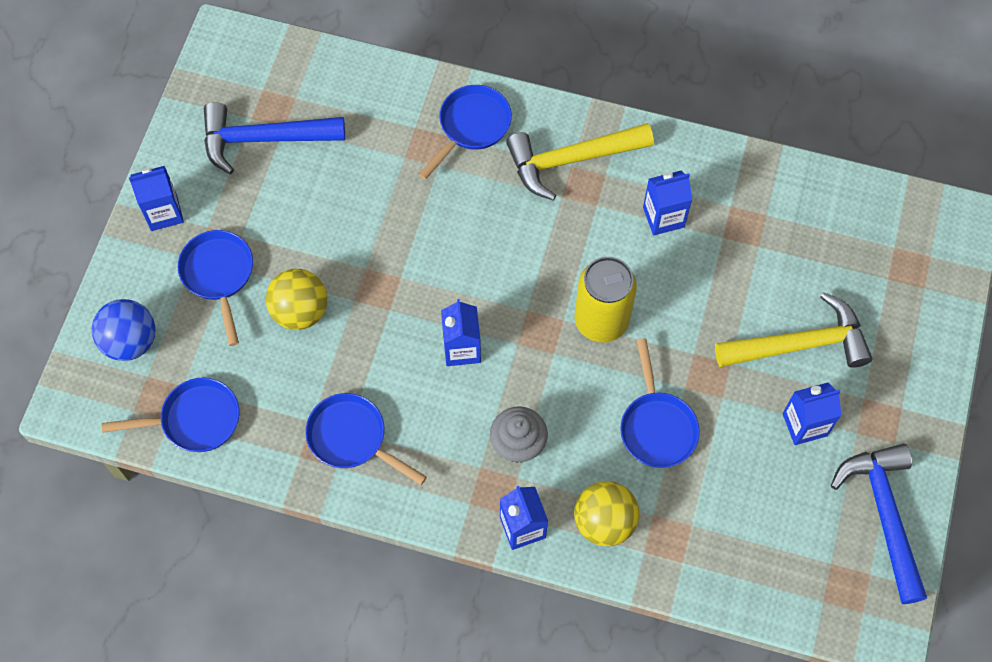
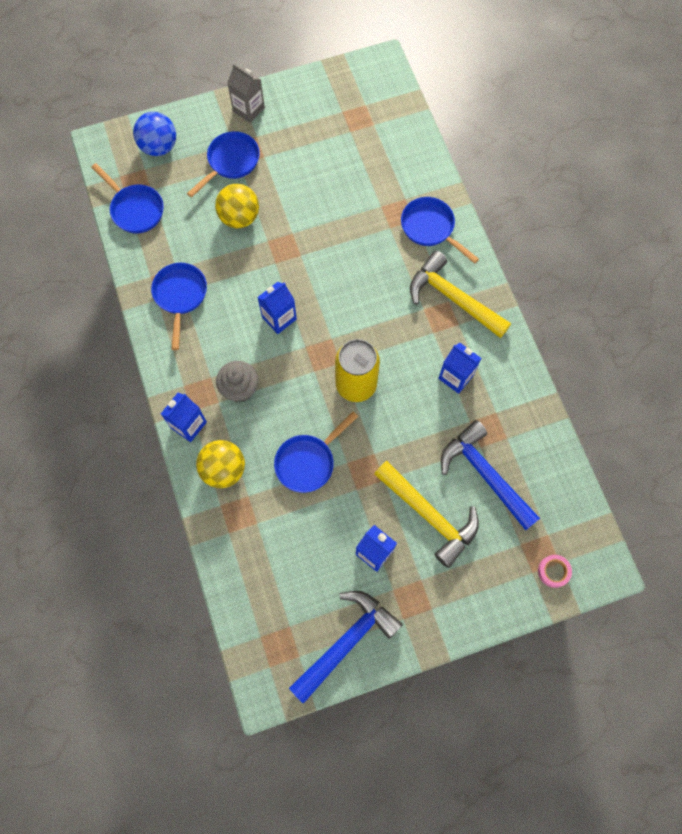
camera: 55 degrees right, 5 degrees up
blue carton [129,166,184,231] -> grey carton [227,63,265,123]
blue hammer [204,102,345,174] -> blue hammer moved to [441,420,540,530]
blue pan [418,85,512,180] -> blue pan turned 135 degrees counterclockwise [401,197,479,264]
none -> pink tape [538,555,572,588]

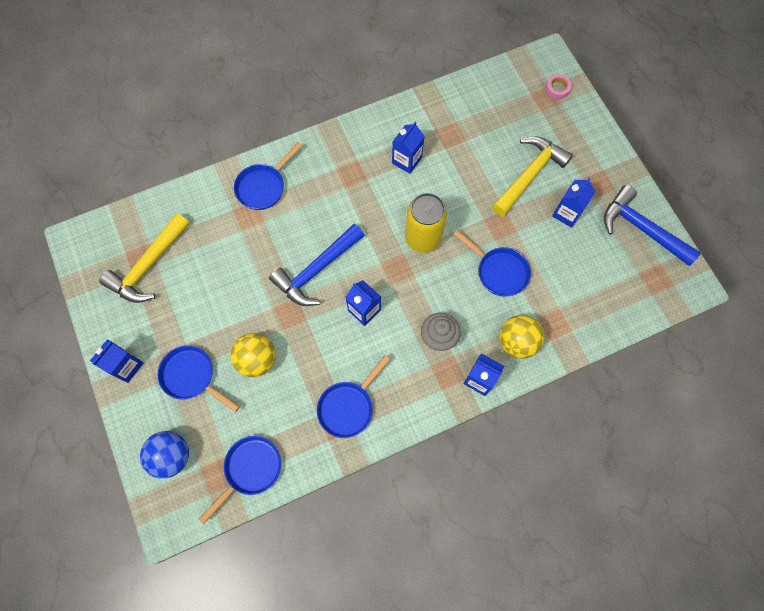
camera: 95 degrees left, 0 degrees up
blue pan [151,263,207,350] -> blue pan turned 45 degrees counterclockwise [317,355,390,438]
grey carton [227,63,265,123] -> blue carton [90,339,143,383]
yellow hammer [410,251,511,338] -> yellow hammer moved to [99,213,190,303]
blue hammer [441,420,540,530] -> blue hammer moved to [269,224,365,306]

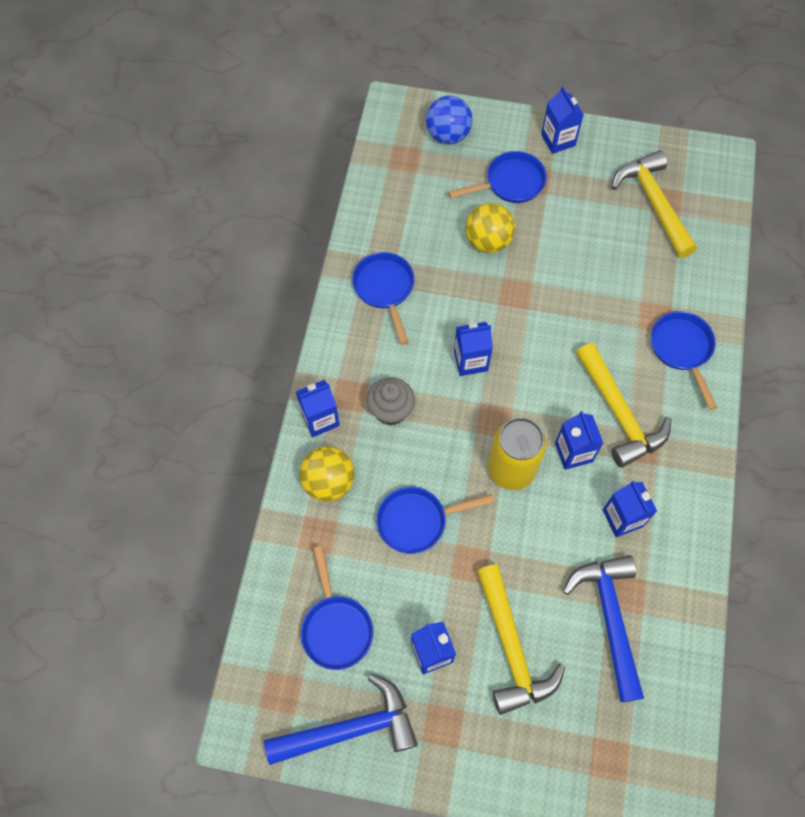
camera: 125 degrees right, 5 degrees down
blue pan [199,436,281,524] -> blue pan moved to [301,546,373,670]
blue hammer [269,224,365,306] -> blue hammer moved to [563,555,644,702]
pink tape [546,74,572,99] -> none
none -> blue carton [555,411,604,470]
none -> yellow hammer [576,343,671,468]

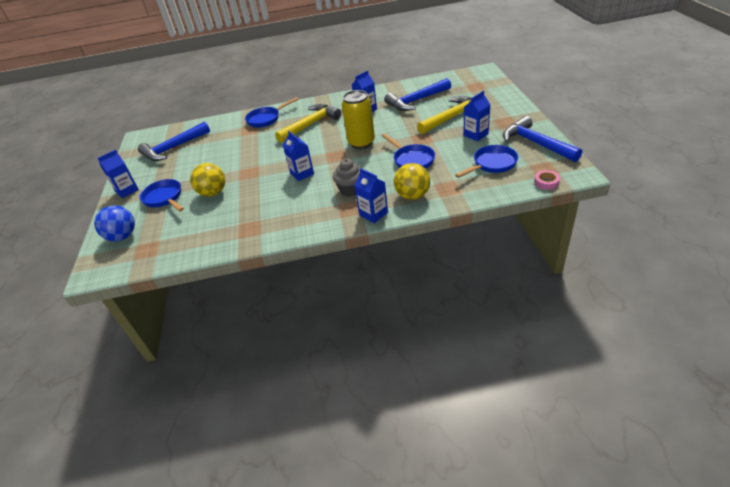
camera: 105 degrees left, 25 degrees down
blue pan [352,252,415,345] -> none
blue carton [555,411,604,470] -> none
yellow hammer [612,150,697,258] -> blue hammer [138,122,210,161]
none -> pink tape [534,170,560,190]

